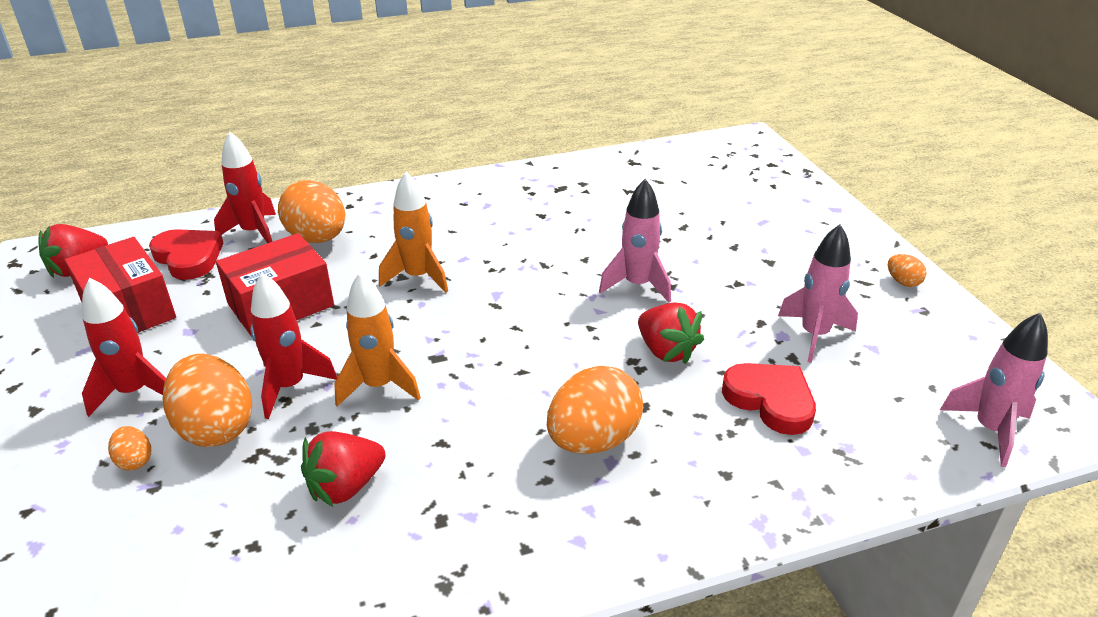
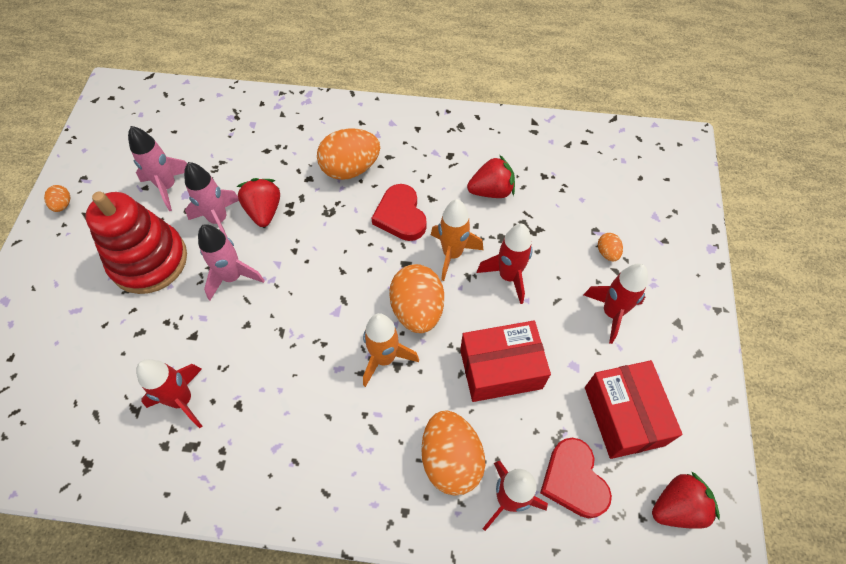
camera: 155 degrees left, 25 degrees up
orange egg [163,354,253,447] -> orange egg moved to [389,264,444,333]
red heart [722,363,816,435] -> red heart moved to [371,184,427,241]
pink rocket [940,313,1048,467] -> pink rocket moved to [184,162,239,237]
none -> red stacking toy [85,191,187,294]
none -> red rocket [136,359,202,428]

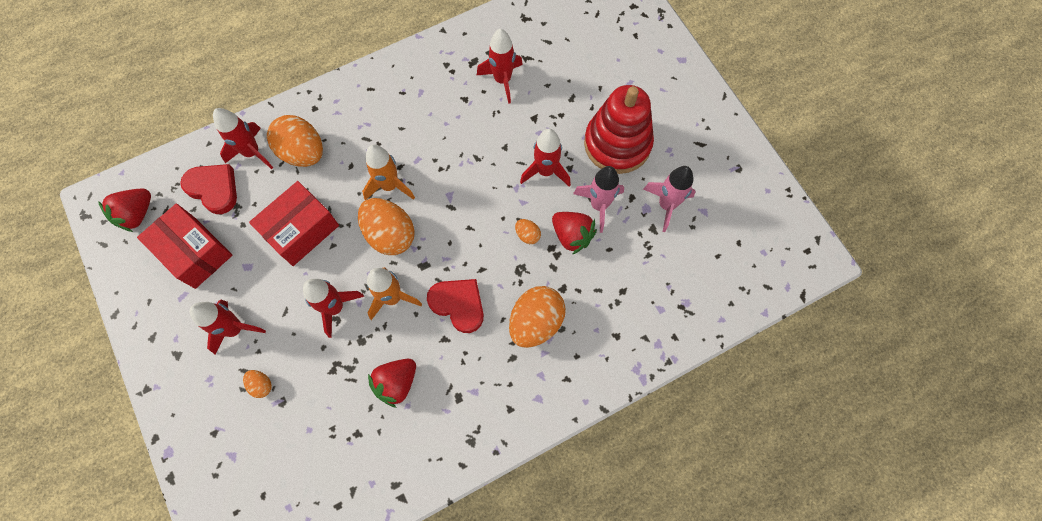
camera: 145 degrees right, 10 degrees up
orange egg [44,185,70,212] -> orange egg moved to [515,219,541,244]
pink rocket [198,224,265,300] -> red rocket [520,129,571,187]

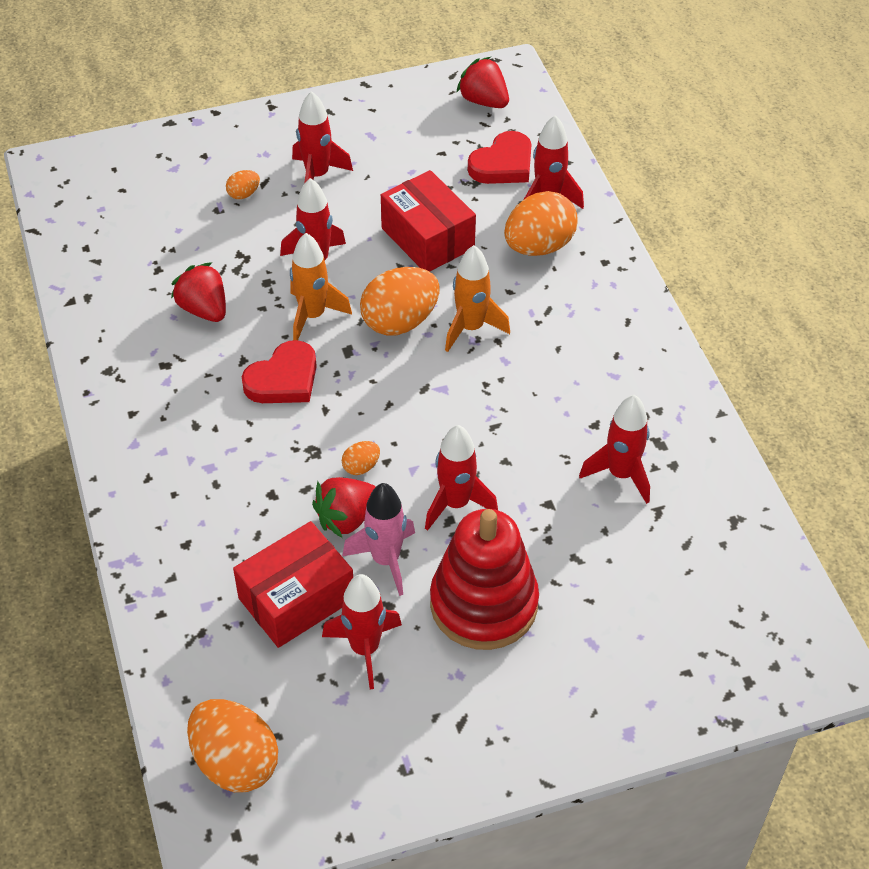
camera: 100 degrees right, 20 degrees down
red box [137,203,232,289] -> red box moved to [233,521,353,648]
orange egg [509,286,566,348] -> orange egg moved to [187,699,278,792]
pink rocket [643,166,696,232] -> red rocket [322,574,402,690]

